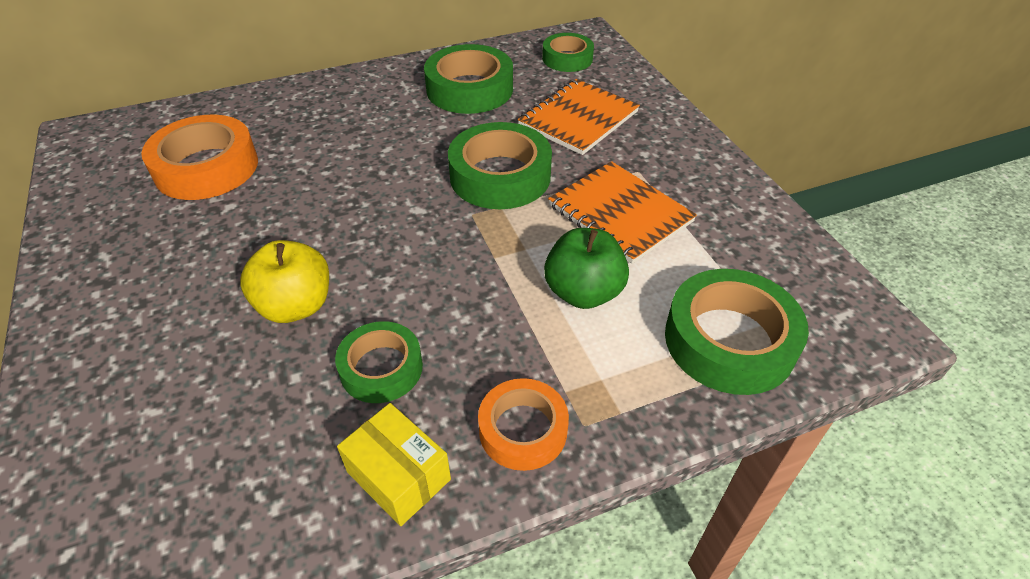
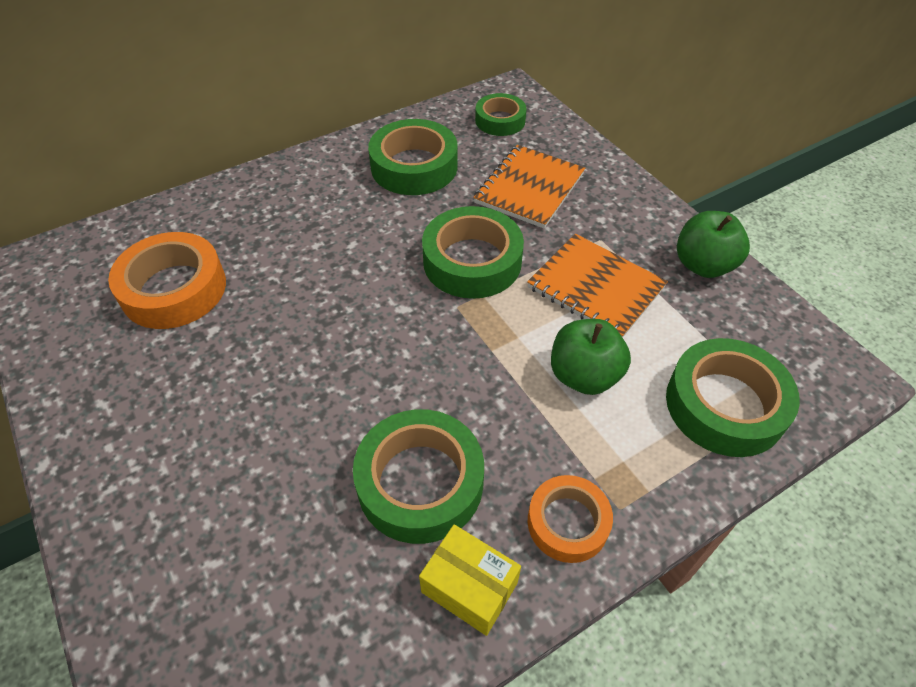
camera: 10 degrees left, 5 degrees up
yellow apple [240,240,329,323] -> none
green tape [335,321,423,403] -> green tape [353,409,484,544], size x1.62
none -> green apple [677,211,750,278]

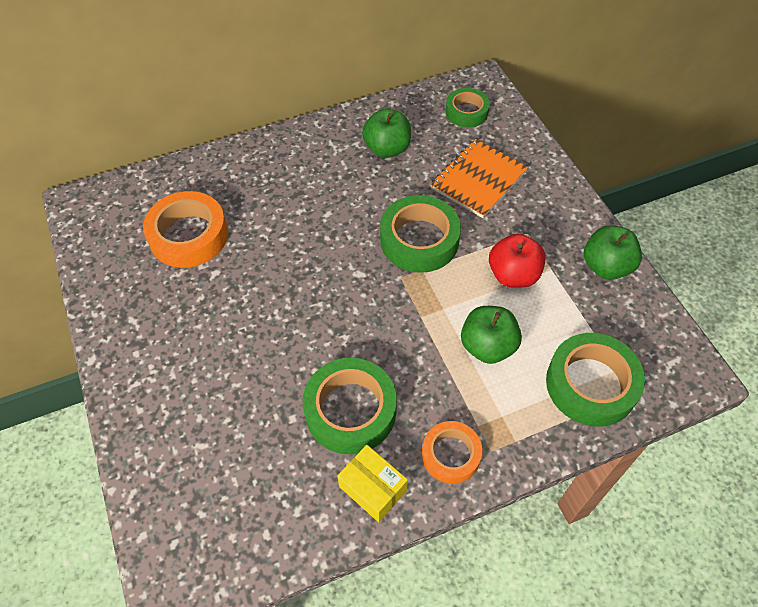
camera: 10 degrees right, 5 degrees up
green tape [368,119,458,195] -> green apple [362,109,411,158]
orange notebook [527,234,668,338] -> red apple [489,234,546,288]

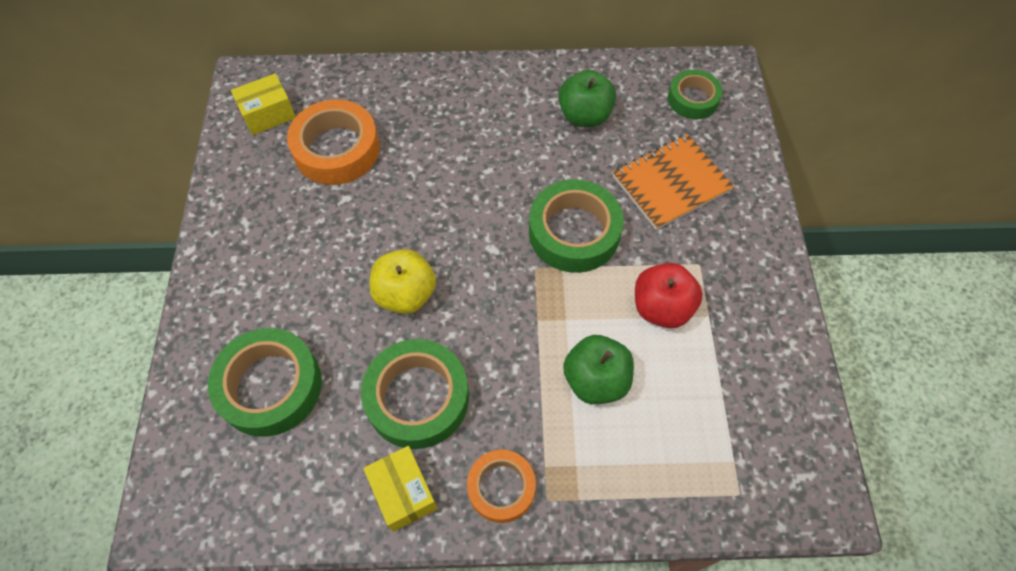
camera: 20 degrees right, 5 degrees up
green tape [546,333,645,427] -> green tape moved to [208,328,322,437]
green apple [584,225,642,280] -> none
none -> yellow box [231,74,296,135]
none -> yellow apple [370,249,436,314]

